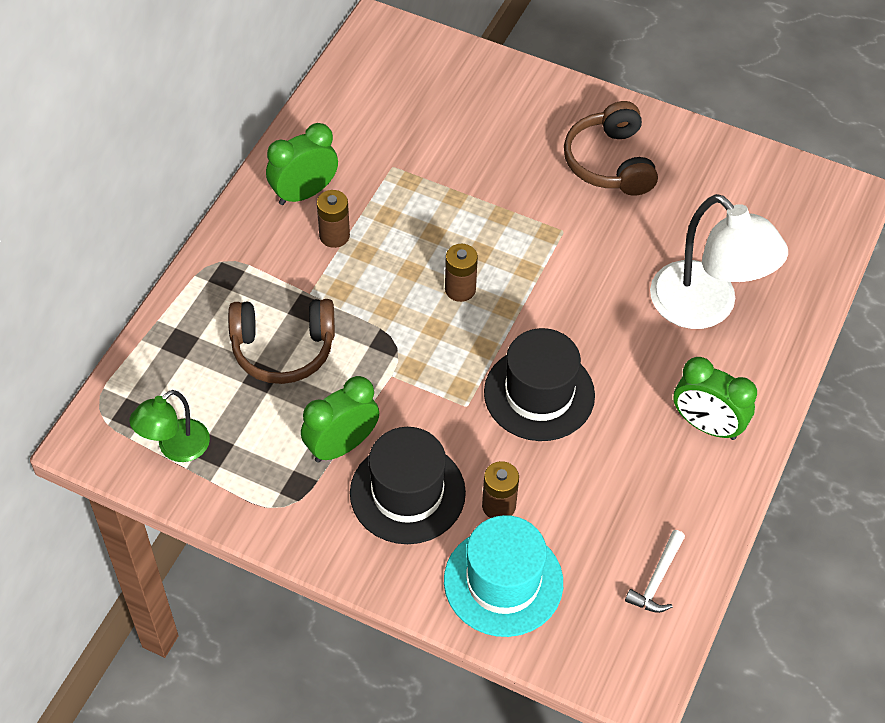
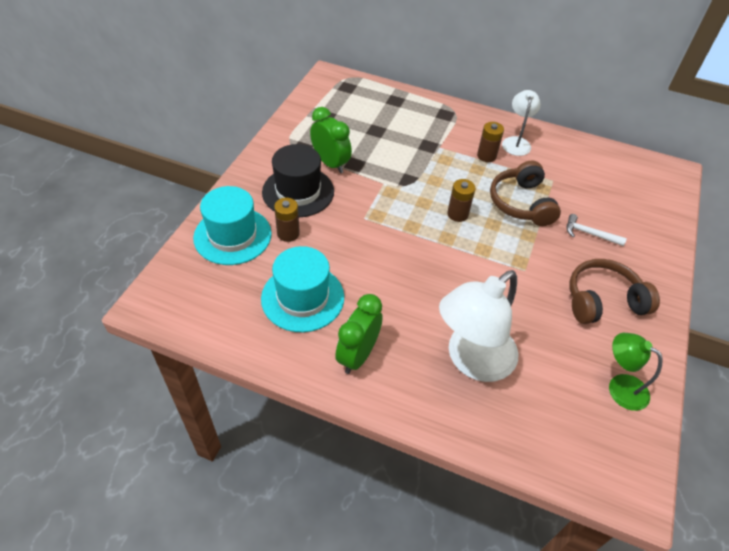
camera: 85 degrees right, 5 degrees down
green lamp [129,390,210,462] -> green lamp moved to [609,333,663,411]
brown headphones [228,299,335,384] -> brown headphones moved to [490,161,561,226]
green clock [266,123,338,205] -> white lamp [502,90,541,156]
black hat [484,328,595,441] -> none
white hammer [625,530,685,613] -> white hammer moved to [567,214,627,246]
none -> turquoise hat [261,246,344,332]

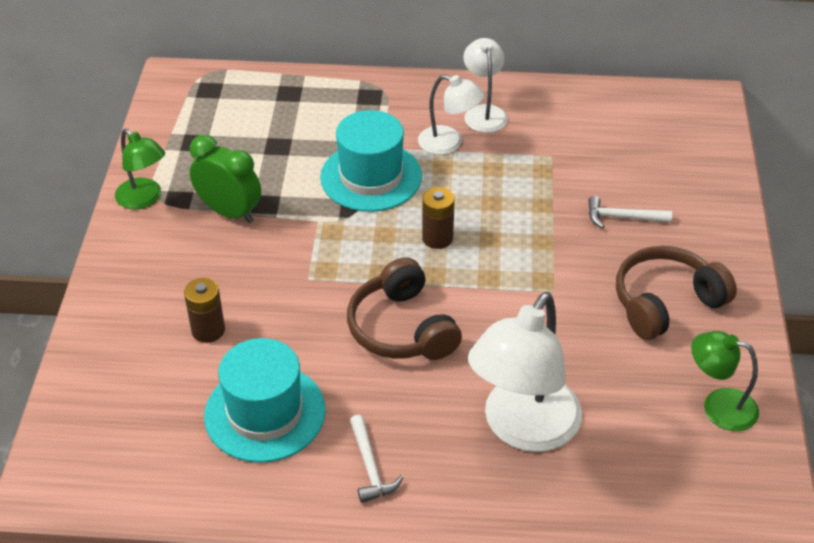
camera: 15 degrees left, 5 degrees down
turquoise hat [193,186,272,265] -> turquoise hat moved to [320,110,422,212]
black hat [262,144,334,217] -> none
green clock [335,294,383,374] -> white hammer [350,415,403,503]
brown battery [477,122,504,162] -> white lamp [418,75,484,155]
brown headphones [490,161,561,226] -> brown headphones moved to [347,257,462,360]
none -> green lamp [115,129,165,210]

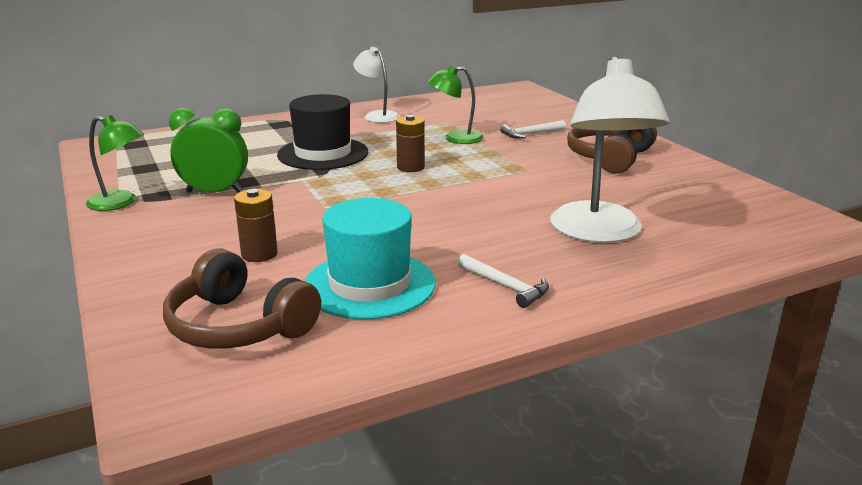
camera: 30 degrees left, 20 degrees down
turquoise hat [320,110,422,212] -> black hat [277,94,368,170]
brown headphones [347,257,462,360] -> brown headphones moved to [163,249,321,349]
white lamp [418,75,484,155] -> none
green lamp [691,331,759,431] -> green lamp moved to [427,65,484,144]

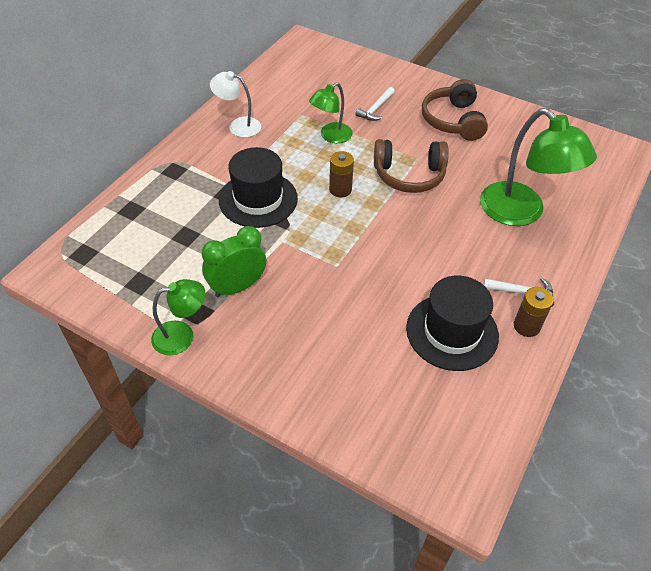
camera: 35 degrees left, 25 degrees up
brown headphones [163,249,321,349] -> brown headphones moved to [374,139,449,193]
brown battery [234,189,278,262] -> brown battery moved to [514,287,554,337]
turquoise hat [305,198,436,319] -> black hat [406,276,499,371]
white lamp [550,55,670,243] -> green lamp [480,108,597,226]

